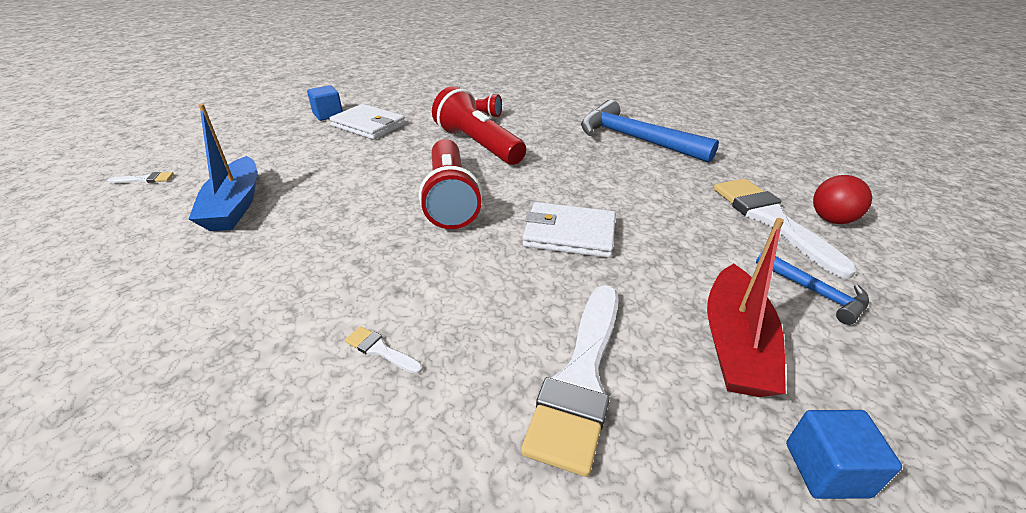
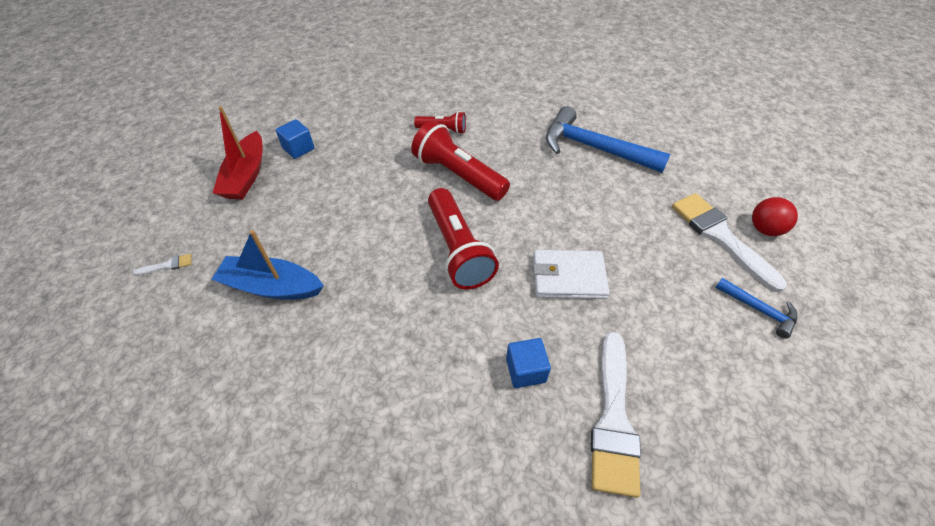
camera: 10 degrees left, 15 degrees up
blue boat [188,104,257,231] -> blue boat turned 120 degrees clockwise [211,230,324,300]
white wallet [329,104,405,140] -> none
white brush [345,326,423,374] -> none
red boat [707,218,786,397] -> red boat moved to [213,106,263,199]
blue cube [786,410,902,499] -> blue cube moved to [506,338,551,388]

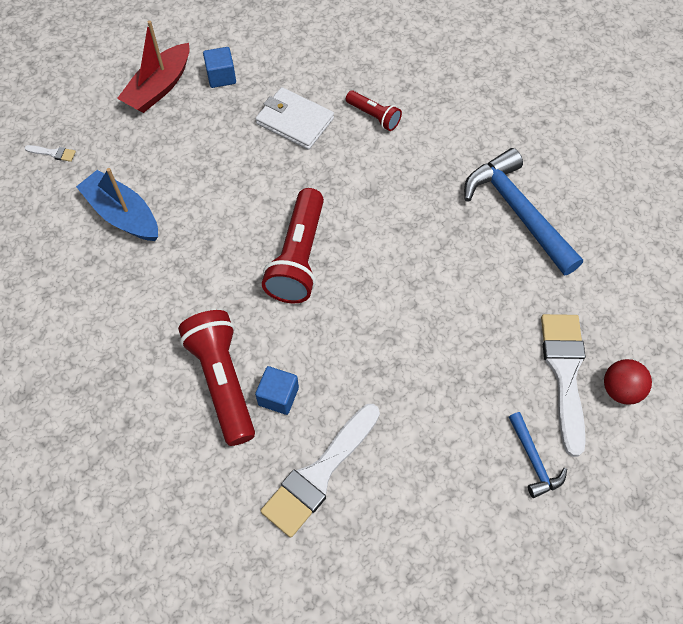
camera: 30 degrees right, 10 degrees up
red flashlight [411,121,510,201] -> red flashlight moved to [178,310,255,446]
white wallet [533,250,610,299] -> white wallet moved to [256,87,334,150]

